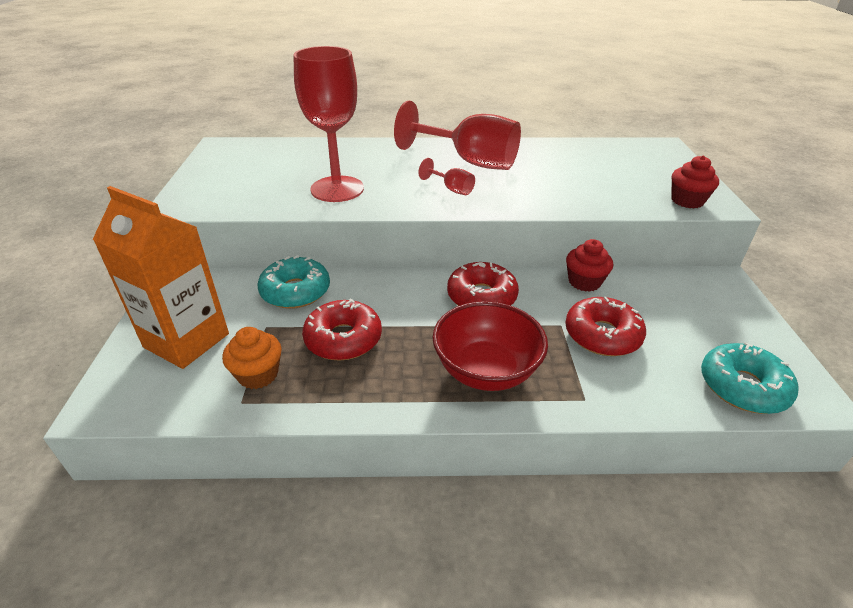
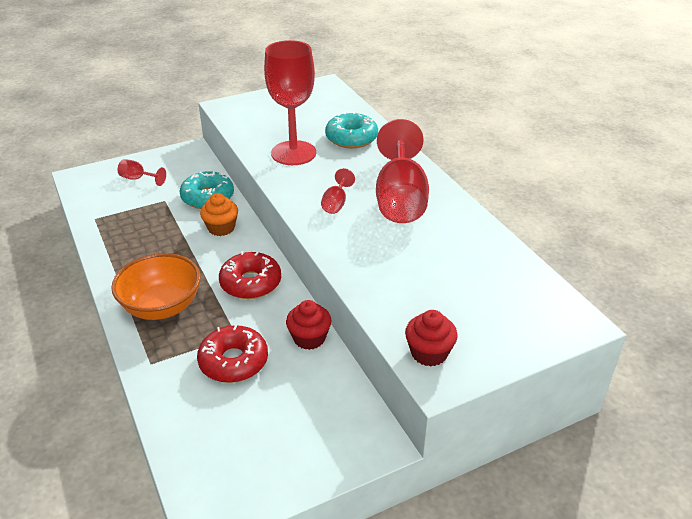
camera: 65 degrees right, 0 degrees up
orange carton [93,186,229,369] -> red goblet [118,159,166,186]
orange cupcake [222,327,282,389] -> orange cupcake moved to [200,193,238,236]
red donut [302,298,382,360] -> none
red bowl [432,301,548,391] -> orange bowl [111,253,201,320]
turquoise donut [701,342,798,414] -> turquoise donut moved to [325,112,378,148]

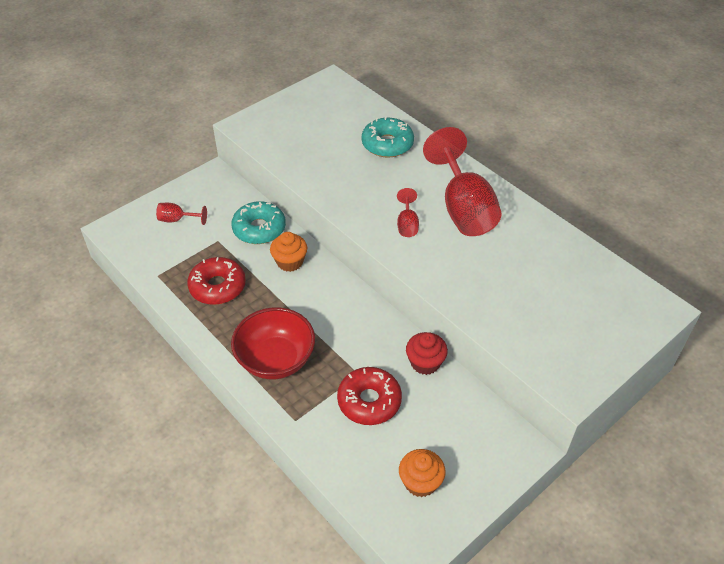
camera: 15 degrees left, 10 degrees up
orange bowl [111,253,201,320] -> red bowl [231,307,315,379]
red donut [219,251,281,299] -> red donut moved to [187,257,246,305]
red goblet [264,40,316,165] -> none
red cupcake [405,310,458,367] -> none
none -> orange cupcake [399,449,445,497]

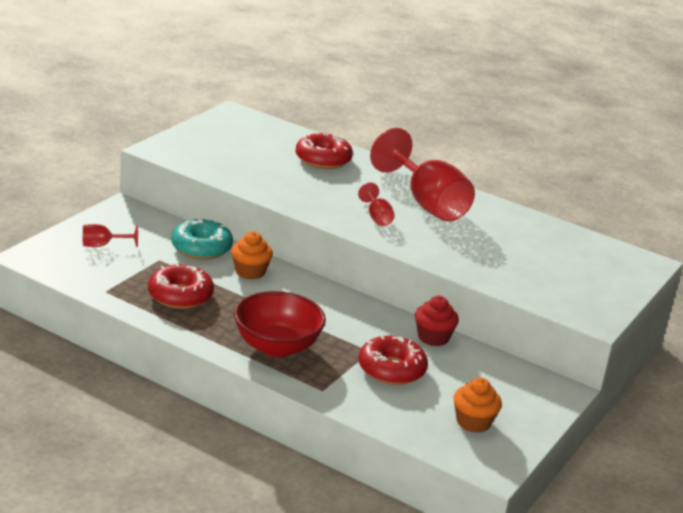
camera: 20 degrees left, 20 degrees down
turquoise donut [362,116,414,158] -> red donut [296,132,353,169]

